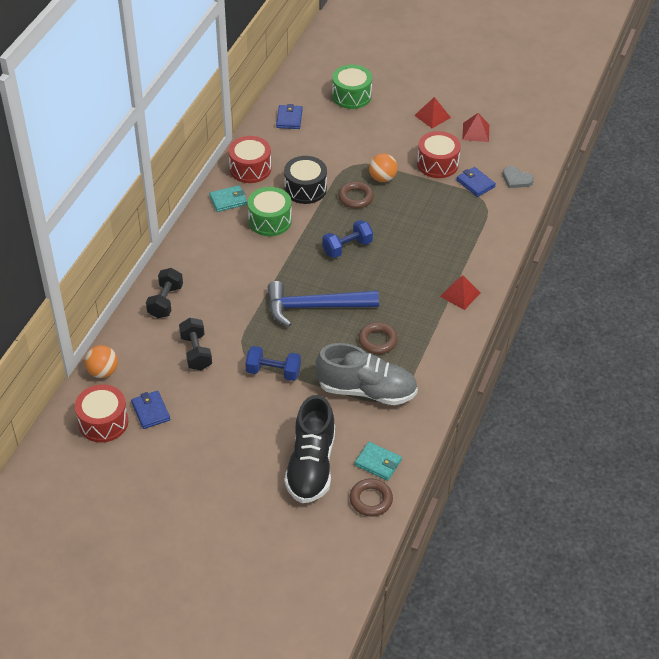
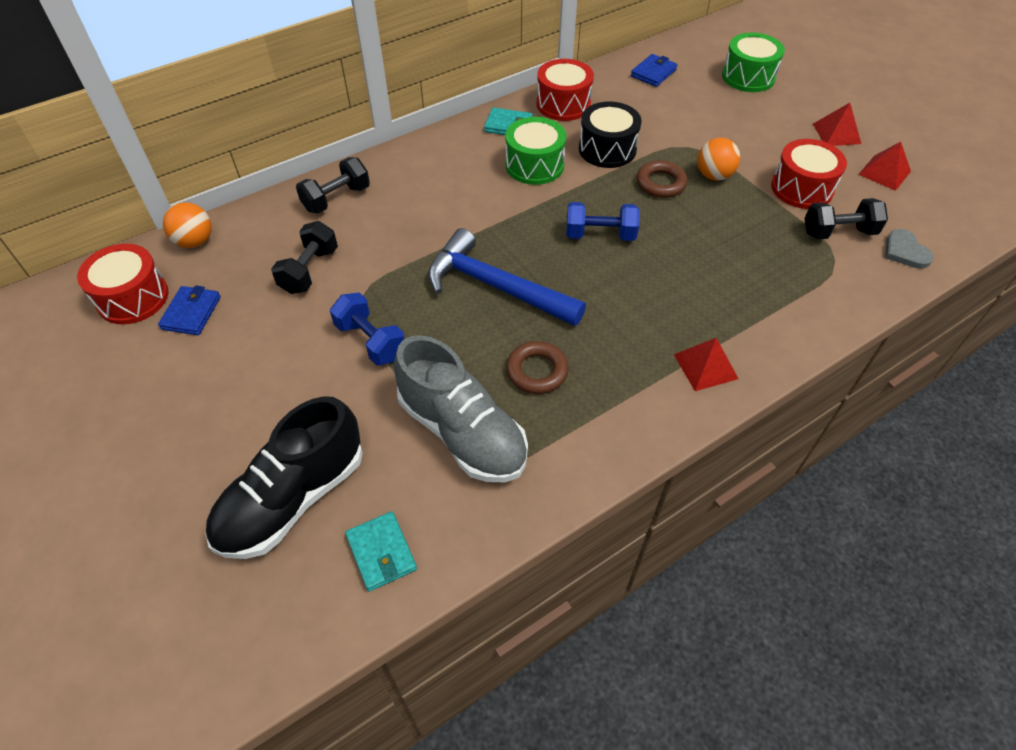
camera: 35 degrees right, 5 degrees up
brown ring [350,478,393,517] -> none
blue wallet [456,167,496,197] -> black dumbbell [805,198,888,240]

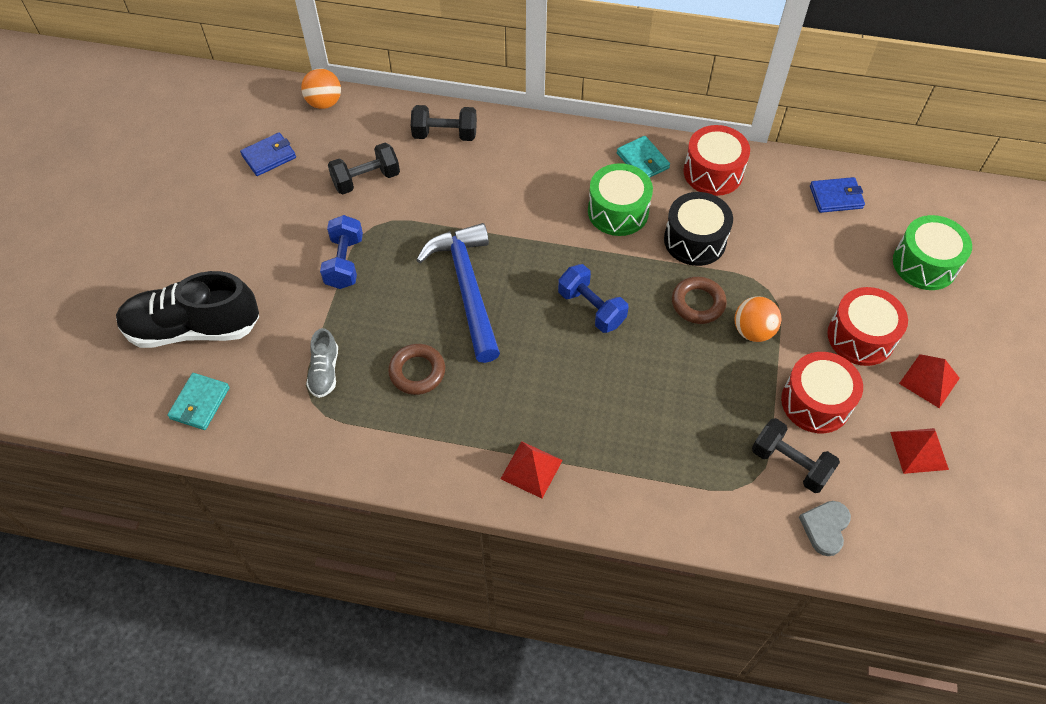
camera: 45 degrees right, 5 degrees up
red drum [77,244,169,324] -> red drum moved to [827,287,908,366]
grey shoe [394,335,528,482] -> grey shoe [306,328,338,398], size x0.47

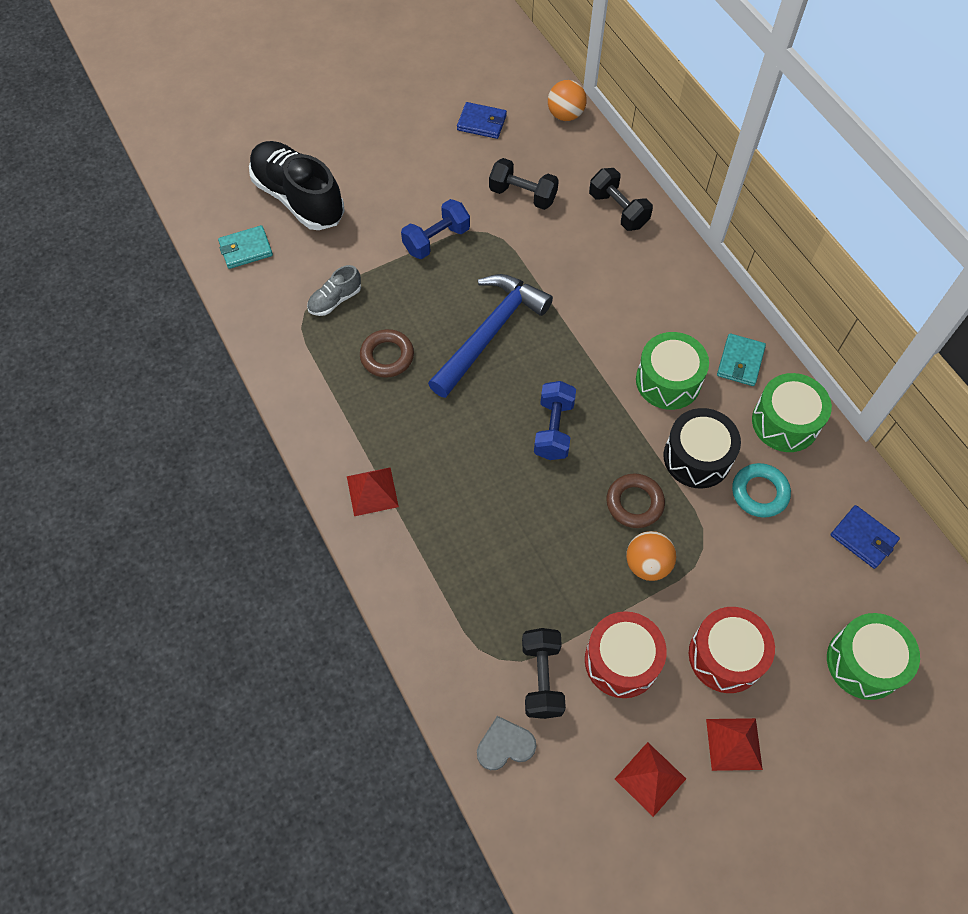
camera: 50 degrees right, 5 degrees up
red drum [684,125,750,196] -> green drum [752,373,832,452]
none -> turquoise ring [732,463,791,518]

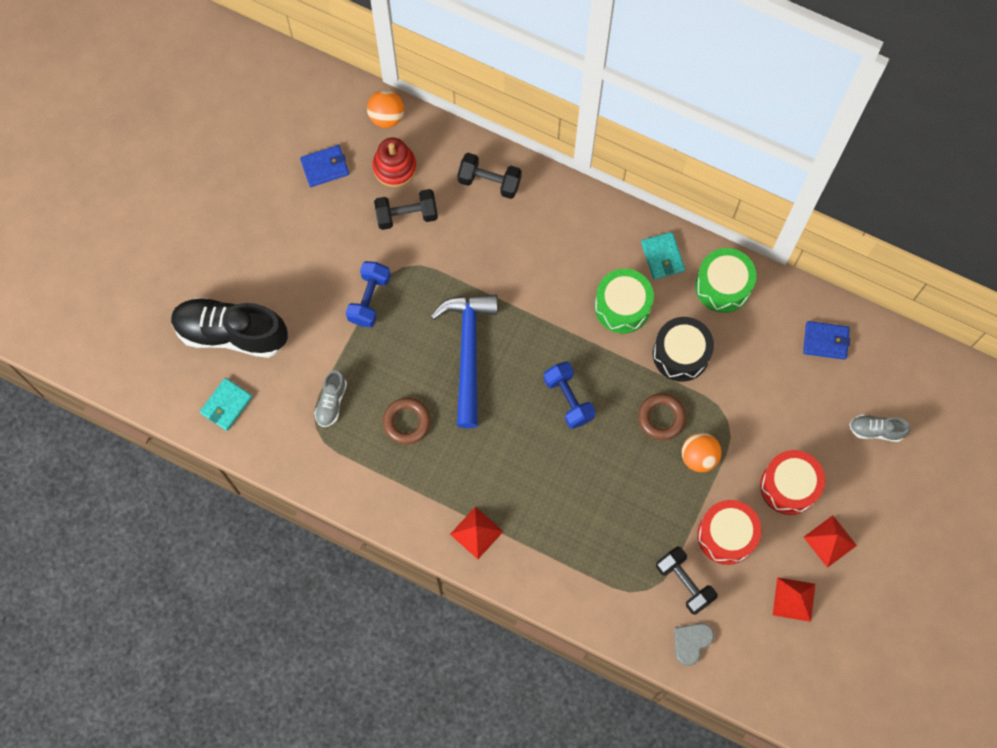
camera: 35 degrees left, 10 degrees up
turquoise ring [732,463,791,518] -> none
green drum [827,613,920,700] -> grey shoe [850,415,910,442]
none -> red stacking toy [373,138,417,187]

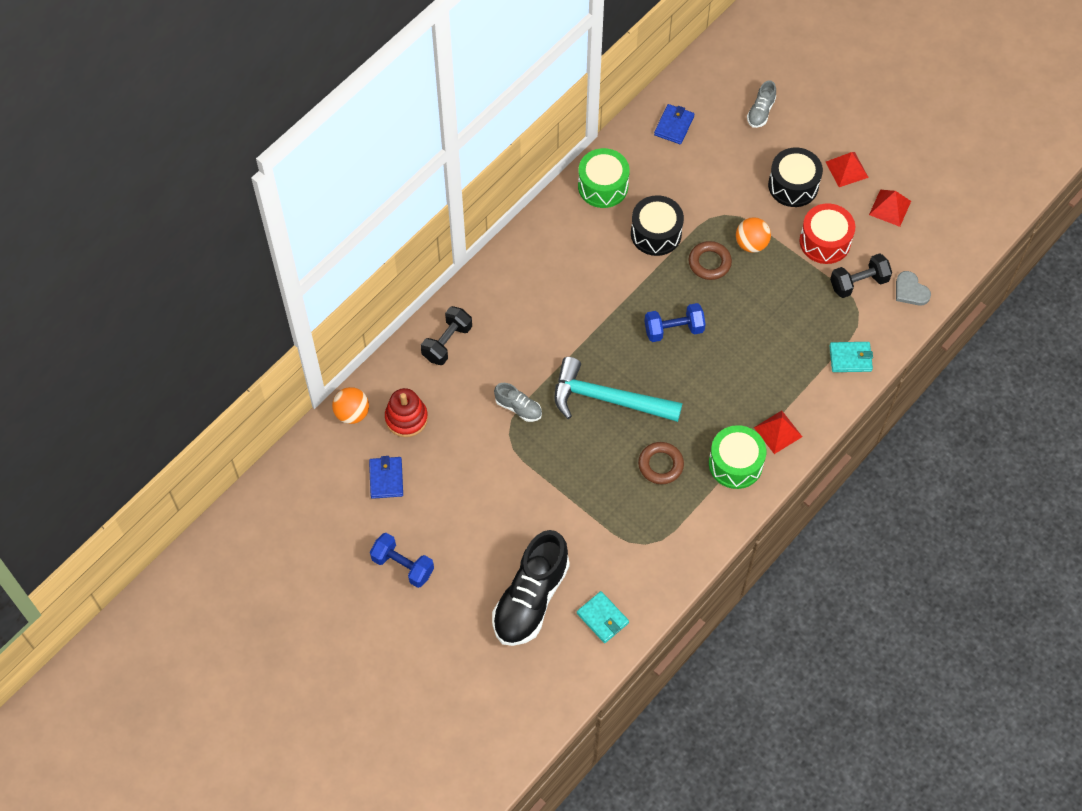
camera: 75 degrees left, 10 degrees down
grey shoe [314,370,347,427] -> grey shoe moved to [494,383,542,422]
blue dumbbell [346,261,391,327] -> blue dumbbell moved to [370,533,434,588]
black dumbbell [374,189,438,230] -> none
blue hammer [430,295,498,428] -> turquoise hammer [554,357,682,422]
green drum [595,269,654,333] -> green drum moved to [709,425,766,489]
turquoise wallet [641,232,685,280] -> turquoise wallet moved to [830,342,873,372]
red drum [760,450,825,515] -> black drum [768,148,823,207]

